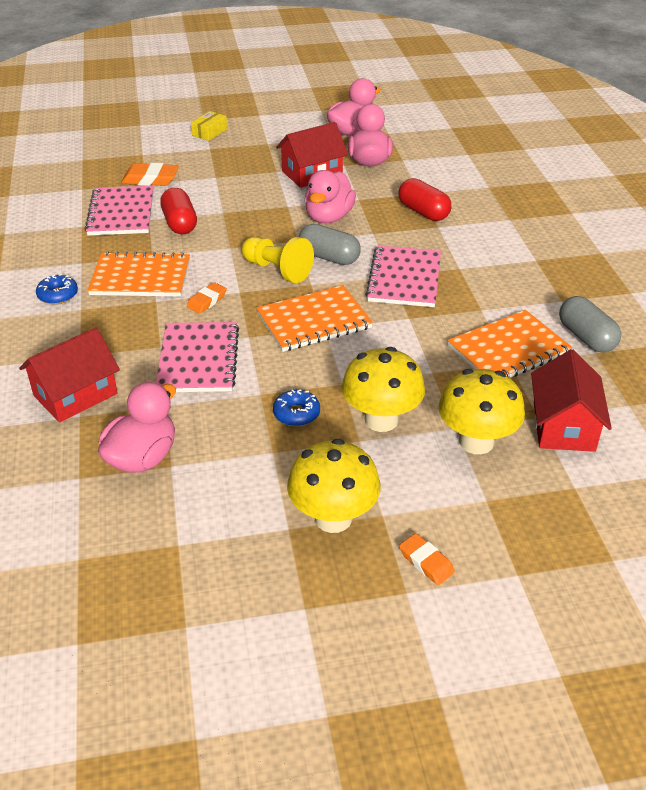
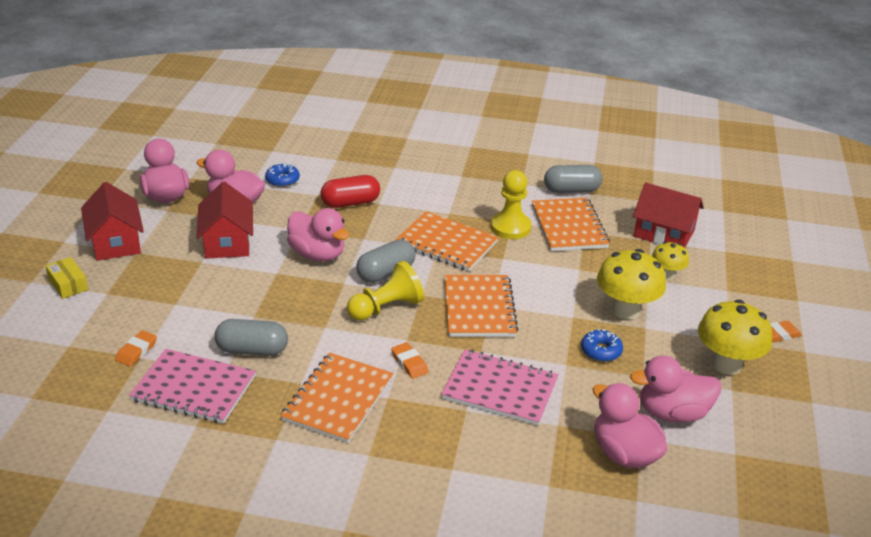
camera: 70 degrees left, 5 degrees down
red house [19,327,120,423] -> red house moved to [81,182,144,261]
blue donut [36,274,78,304] -> blue donut moved to [265,163,300,187]
orange eraser [121,163,179,186] -> orange eraser [115,330,157,366], size x0.63
red capsule [160,188,197,234] -> grey capsule [214,319,288,356]
pink notebook [365,245,441,307] -> orange notebook [395,211,498,271]
yellow mushroom [438,369,525,454] -> yellow mushroom [652,242,689,280], size x0.57
none -> yellow pawn [491,170,531,239]
none -> pink duck [630,356,721,423]

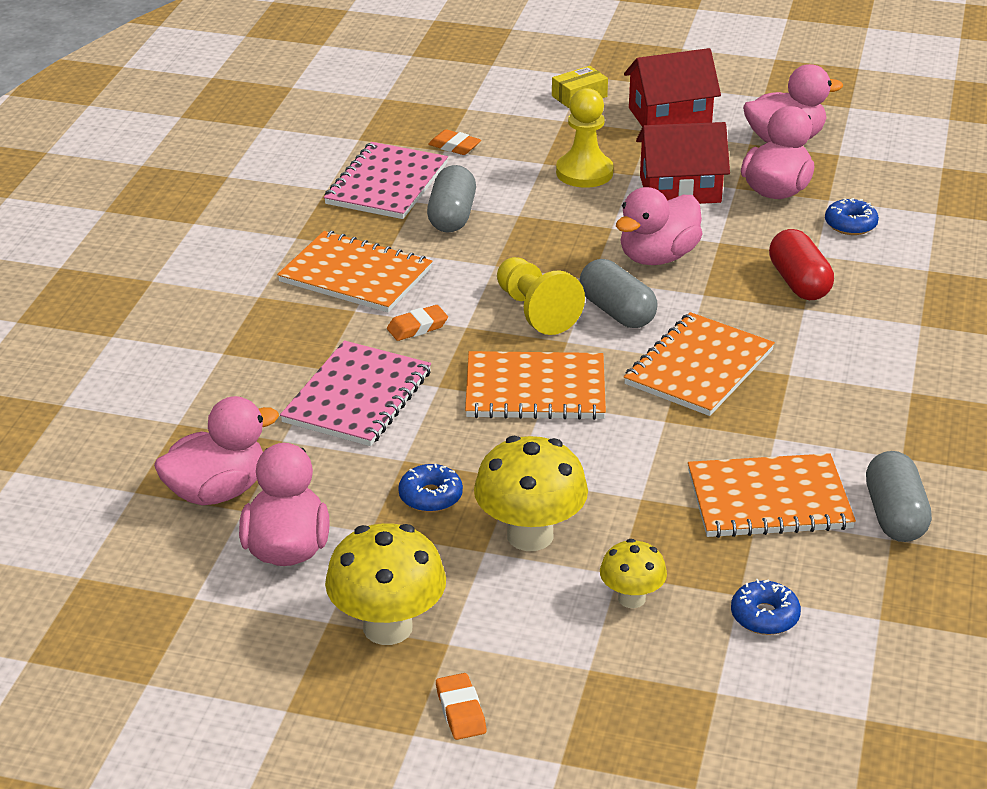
camera: 95 degrees right, 0 degrees up
yellow pawn [491,170,531,239] -> yellow pawn moved to [556,88,614,188]
red house [633,183,704,248] -> blue donut [731,579,801,635]

